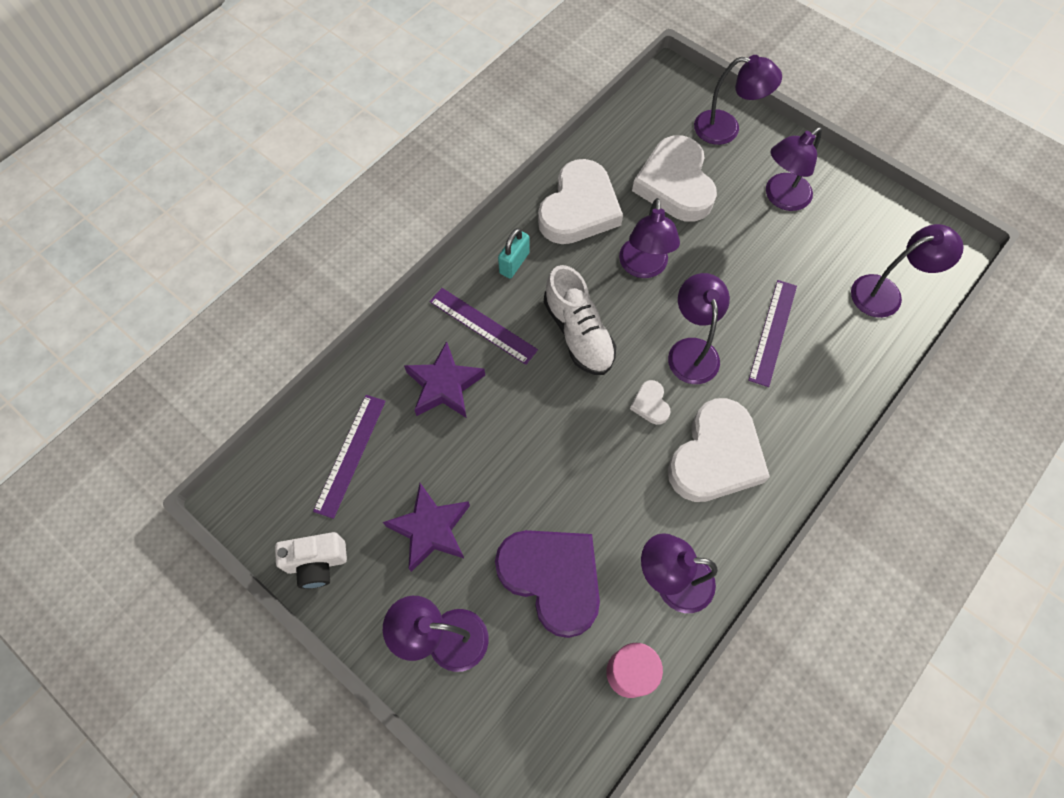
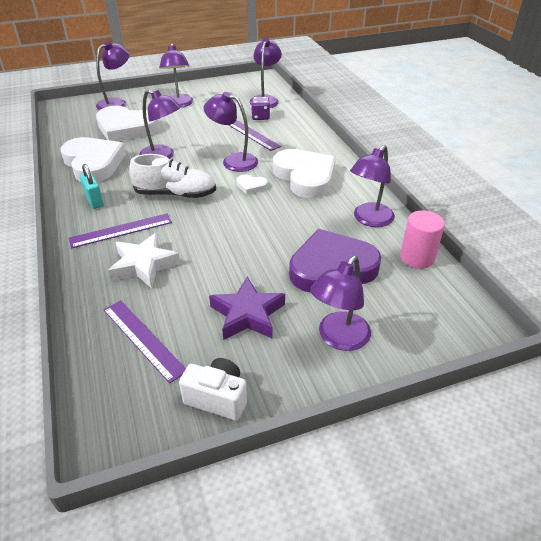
camera: 60 degrees left, 25 degrees down
white camera [275,532,347,589] -> white camera turned 90 degrees counterclockwise [179,358,247,421]
purple star [404,341,485,418] -> white star [108,233,180,288]
none -> purple dice [251,97,270,120]

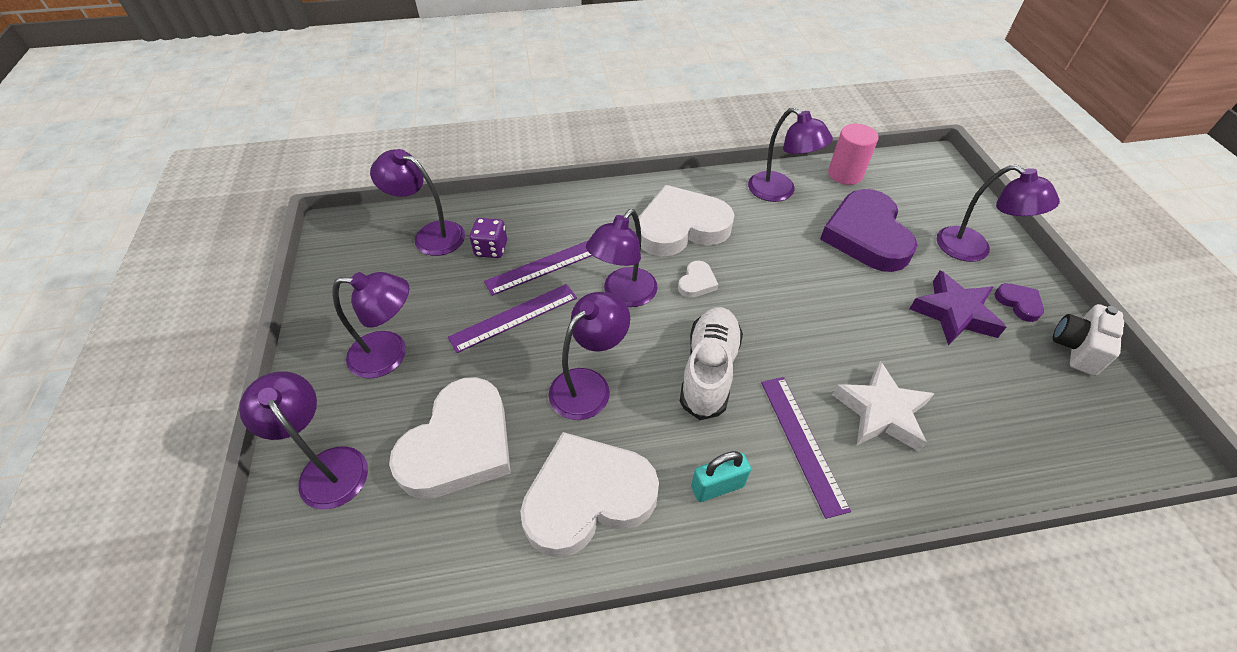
camera: 80 degrees left, 10 degrees up
purple ruler [104,300,186,384] -> purple ruler moved to [448,284,577,353]
none -> purple heart [995,283,1044,322]

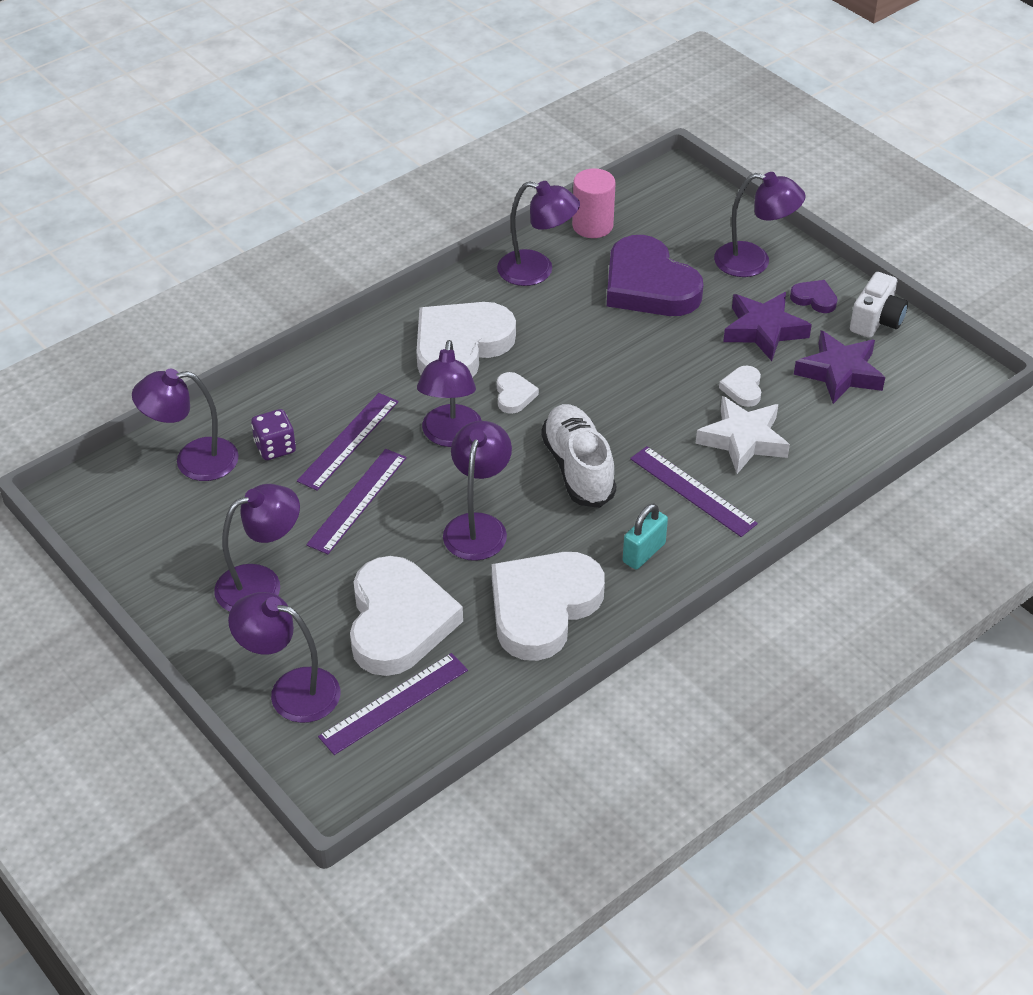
camera: 30 degrees left, 5 degrees down
white camera [1053,304,1124,376] -> white camera turned 150 degrees counterclockwise [850,272,908,338]
none -> purple ruler [318,653,468,755]
none -> white heart [719,366,761,407]
none -> purple star [794,330,885,404]

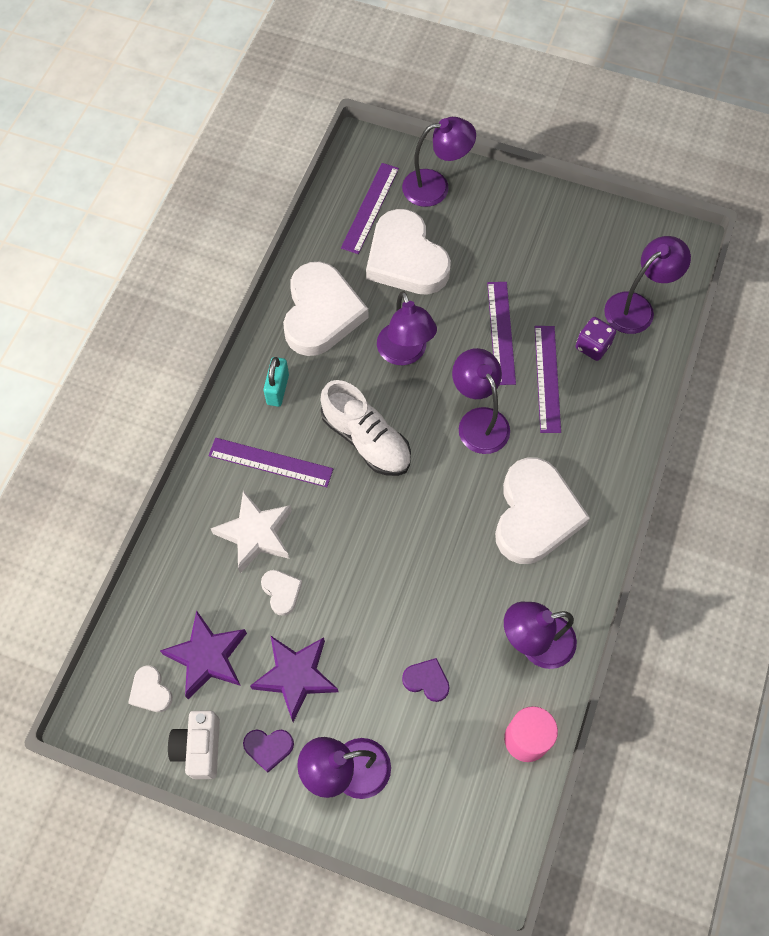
camera: 150 degrees right, 20 degrees up
purple lamp [214,484,300,612] -> none
white heart [497,372,539,414] -> white heart moved to [128,666,173,712]
purple heart [607,235,703,316] -> purple heart [402,658,450,702], size x0.42

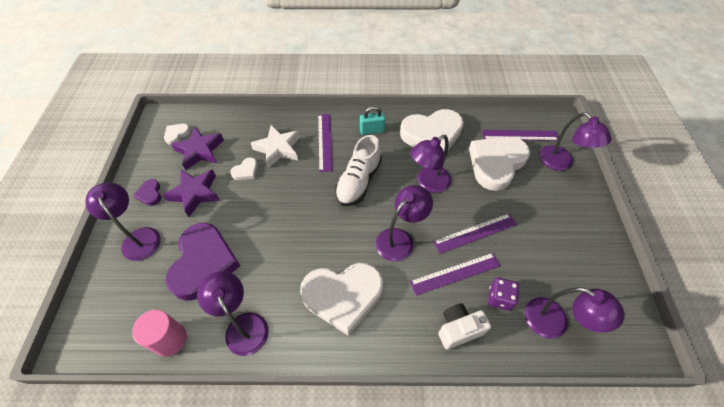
camera: 70 degrees right, 10 degrees down
white camera [168,711,220,779] -> white camera moved to [438,303,491,350]
purple heart [402,658,450,702] -> purple heart [165,223,240,301], size x2.36

